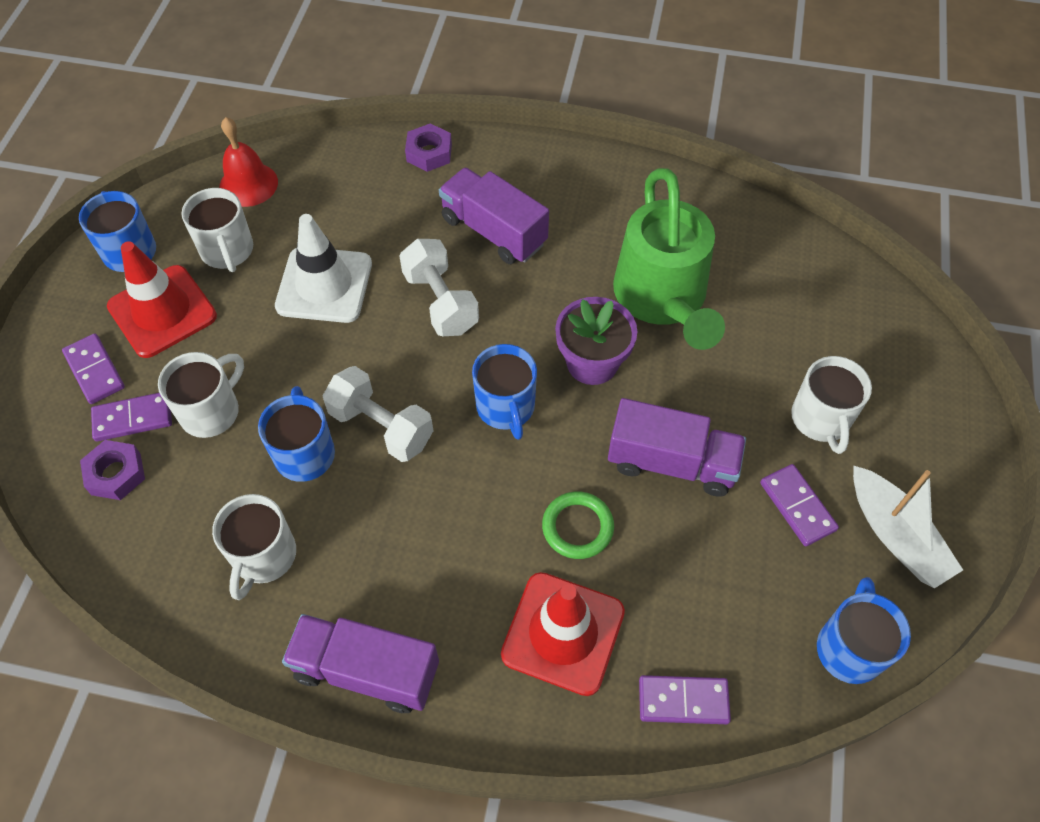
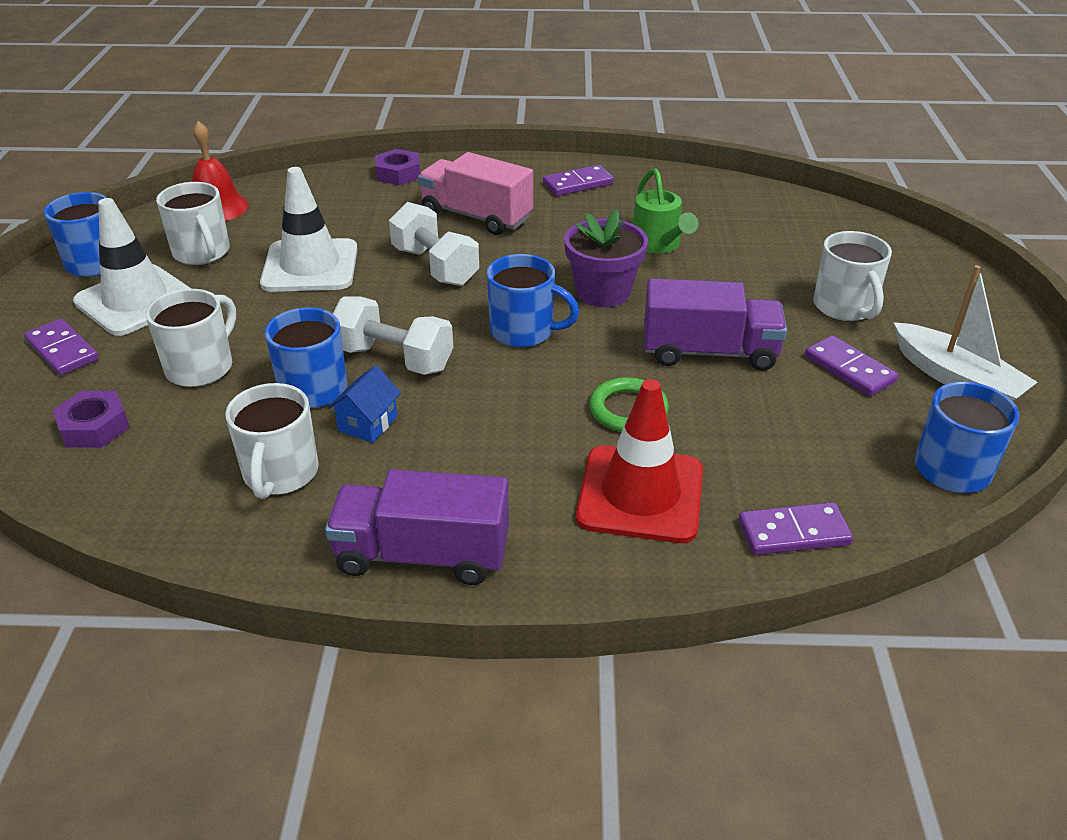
camera: 10 degrees left, 20 degrees down
purple domino [91,393,172,442] -> purple domino moved to [543,165,614,196]
red traffic cone [107,241,217,358] -> white traffic cone [73,198,191,336]
purple truck [439,168,549,264] -> pink truck [418,152,533,235]
blue mug [472,344,537,440] -> blue mug turned 45 degrees counterclockwise [487,254,579,347]
green watering can [613,168,725,350] -> green watering can [632,168,698,253], size x0.54
none -> blue house [328,365,401,443]

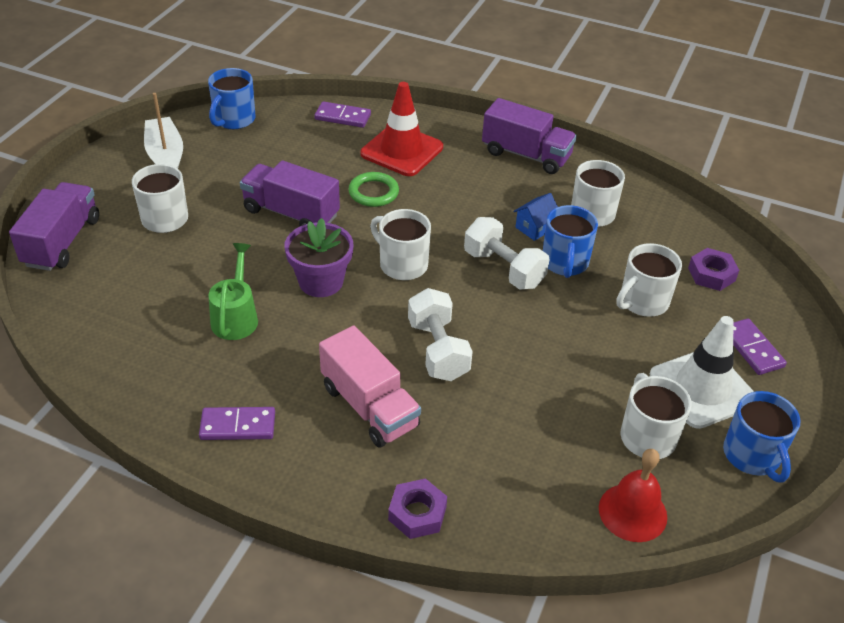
camera: 160 degrees left, 5 degrees up
white traffic cone [260,167,358,292] -> none
blue mug [487,254,579,347] -> white mug [370,209,431,280]
purple domino [805,335,898,396] -> none
none -> purple truck [9,182,99,271]

